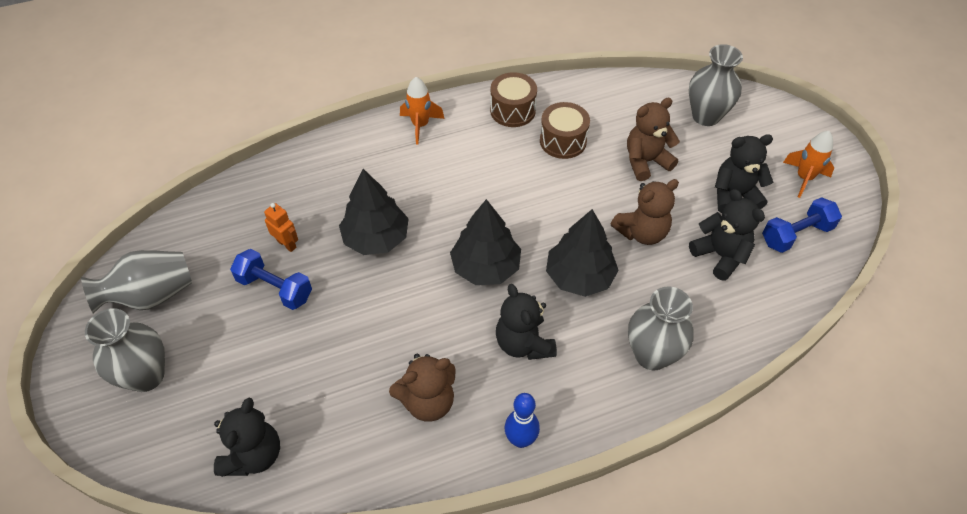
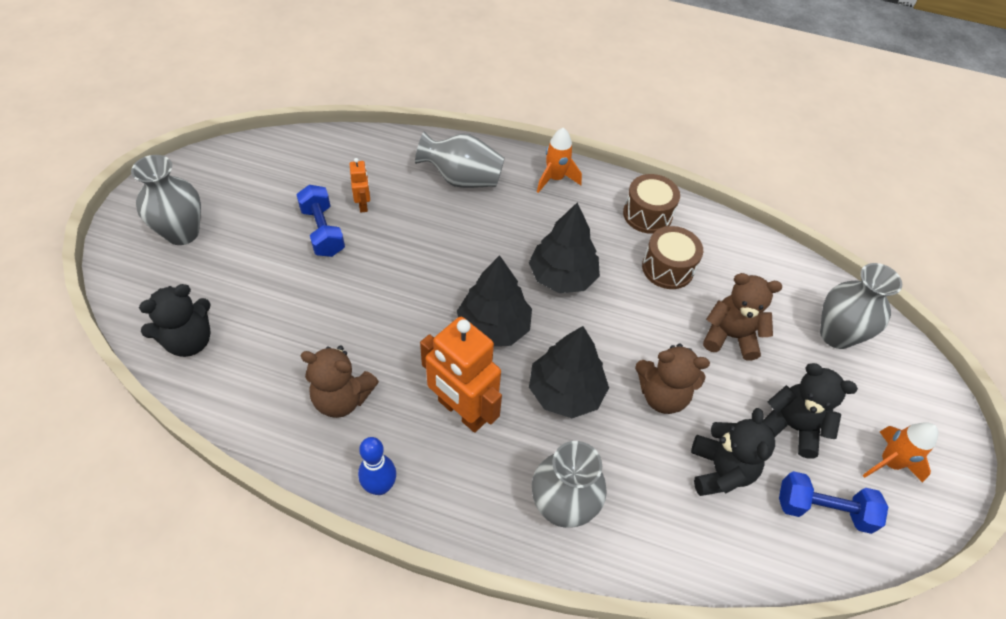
camera: 35 degrees right, 0 degrees up
grey vase [81,250,192,314] -> grey vase moved to [415,131,505,188]
black tree [339,169,409,255] -> black tree moved to [529,203,600,293]
black teddy bear [496,284,557,360] -> orange robot [420,317,502,433]

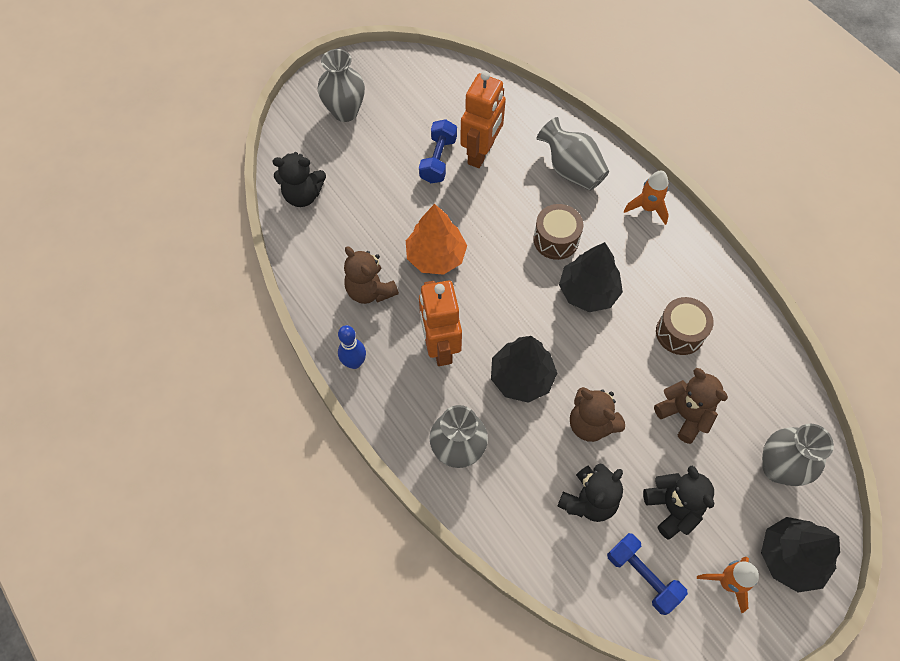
camera: 40 degrees right, 10 degrees up
orange robot [350,158,370,212] -> orange robot [460,71,506,168], size x2.10
black tree [457,255,532,346] -> black tree moved to [761,517,840,592]
brown drum [623,174,680,234] -> brown drum moved to [534,204,583,260]
none -> orange tree [406,204,467,275]

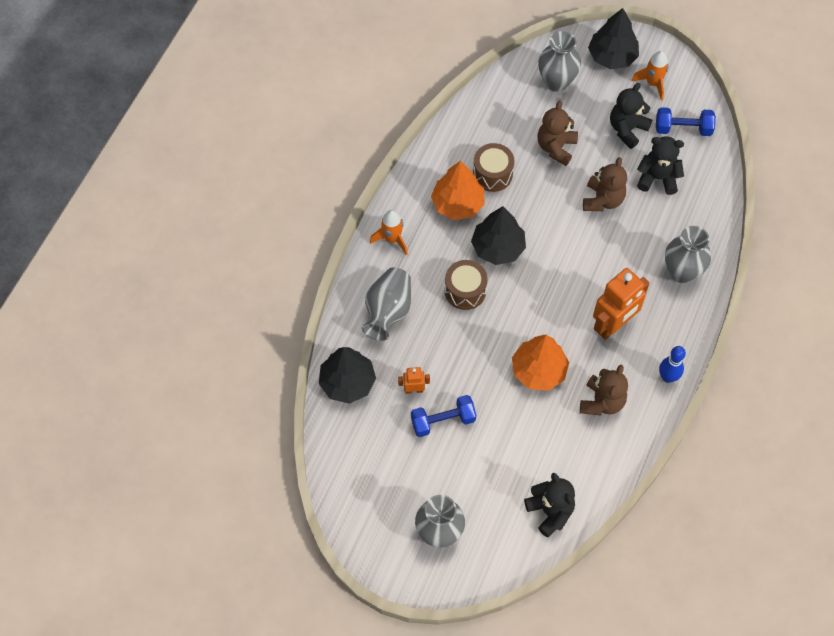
camera: 120 degrees left, 0 degrees up
orange robot [460,71,506,168] -> orange robot [398,367,430,394], size x0.48
black tree [491,336,557,403] -> black tree moved to [319,347,376,404]
blue dumbbell [607,533,688,615] -> blue dumbbell turned 75 degrees clockwise [656,107,716,136]
none -> orange tree [431,161,484,220]

